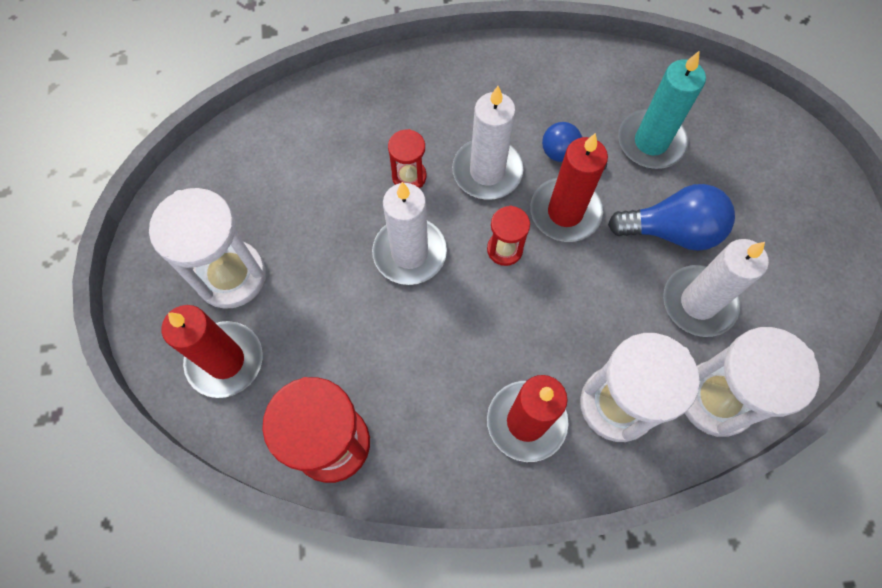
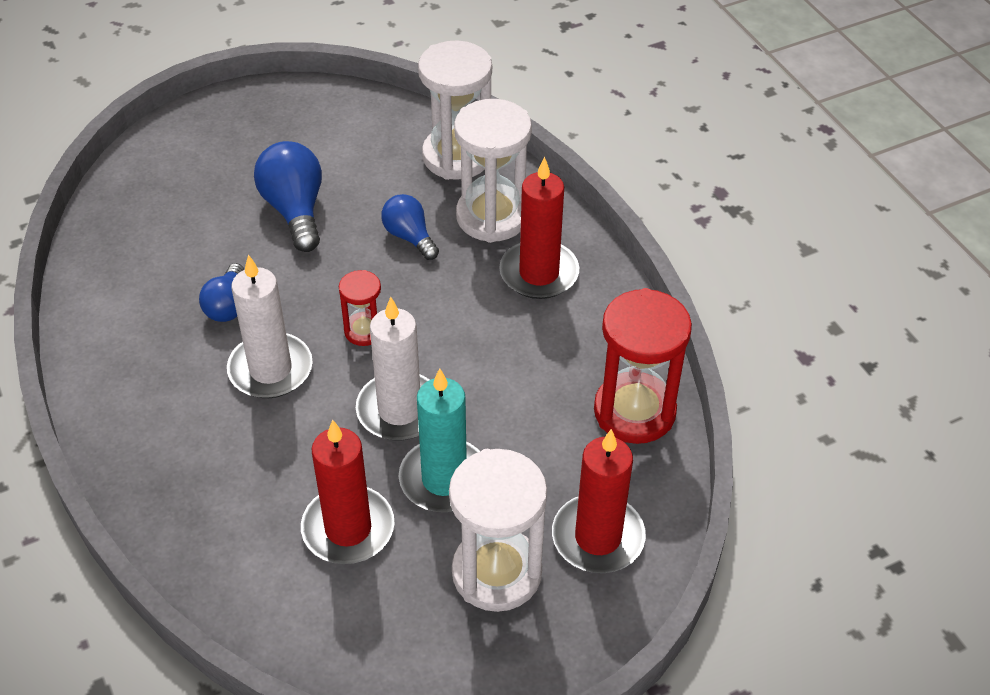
camera: 110 degrees left, 20 degrees down
red hourglass [388,129,426,188] -> none
red candle [530,133,608,242] -> red candle moved to [301,420,395,564]
turquoise candle [618,51,706,169] -> turquoise candle moved to [399,368,480,512]
white candle [663,239,769,337] -> none
none -> blue light bulb [381,194,439,260]

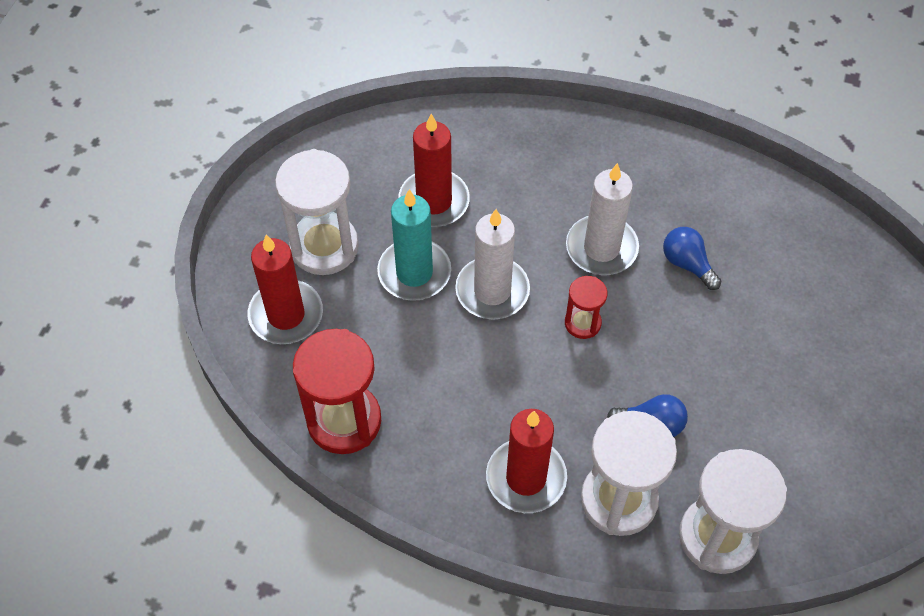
camera: 135 degrees right, 10 degrees up
blue light bulb [254,141,322,252] -> none

